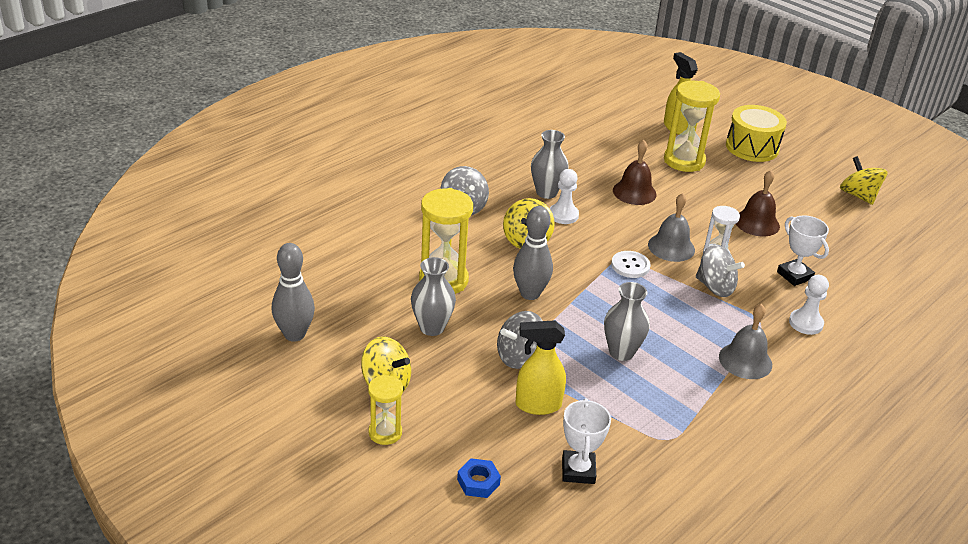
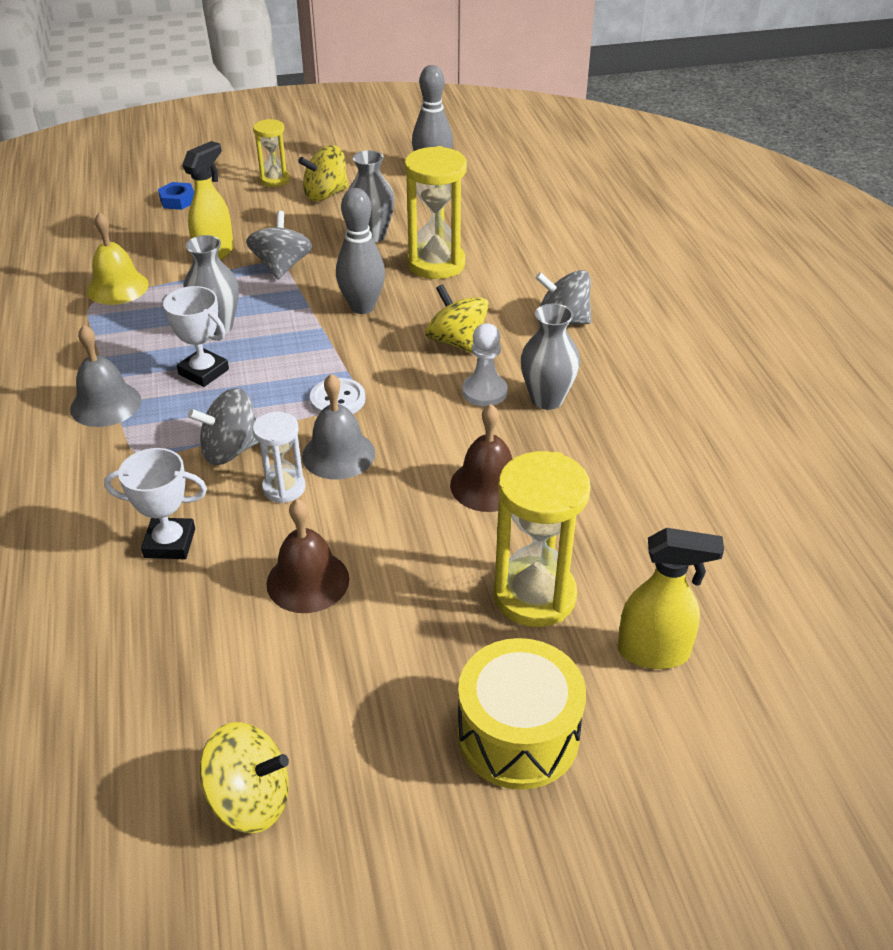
camera: 125 degrees right, 5 degrees up
white trophy [562,398,611,484] -> white trophy moved to [162,286,229,387]
white pawn [789,275,829,335] -> none
none -> yellow bell [87,212,149,305]

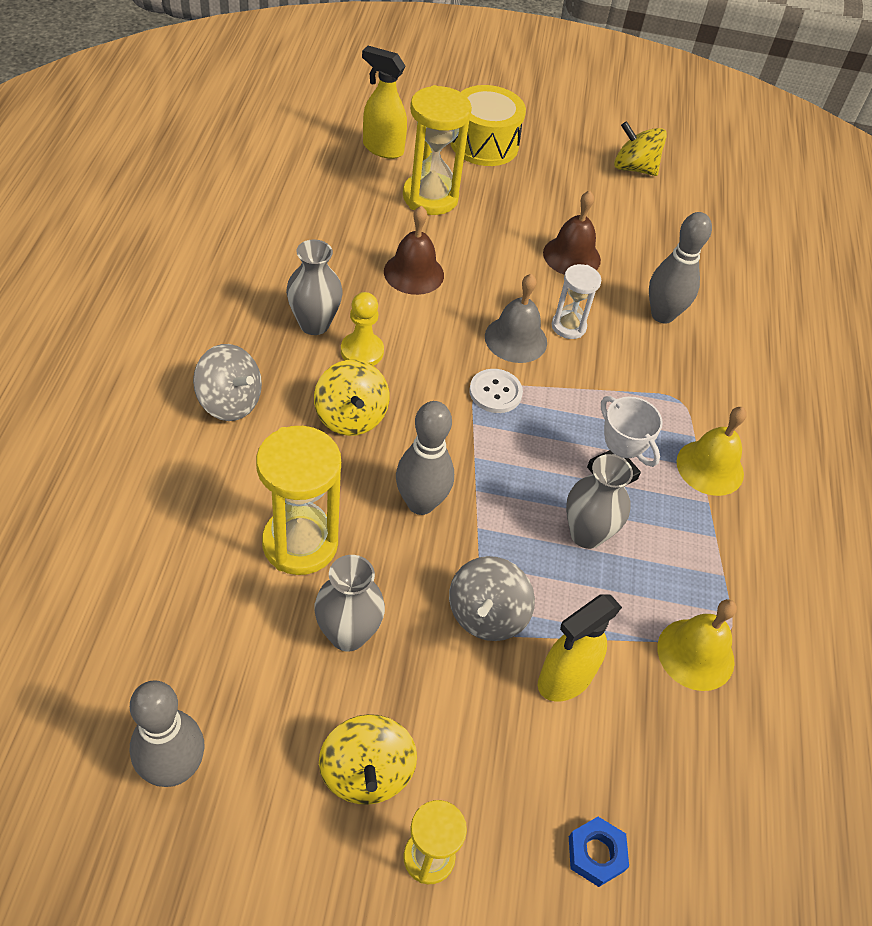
camera: 165 degrees left, 10 degrees up
grey bell [70,325,141,427] -> yellow bell [676,407,747,496]
white trophy [104,448,207,559] -> grey bowling pin [649,212,712,324]
grey spinning top [188,388,259,465] -> none
yellow spinning top [298,145,348,201] -> yellow spinning top turned 90 degrees clockwise [319,714,417,805]
white pawn [462,323,508,406] -> yellow pawn [341,292,384,366]

